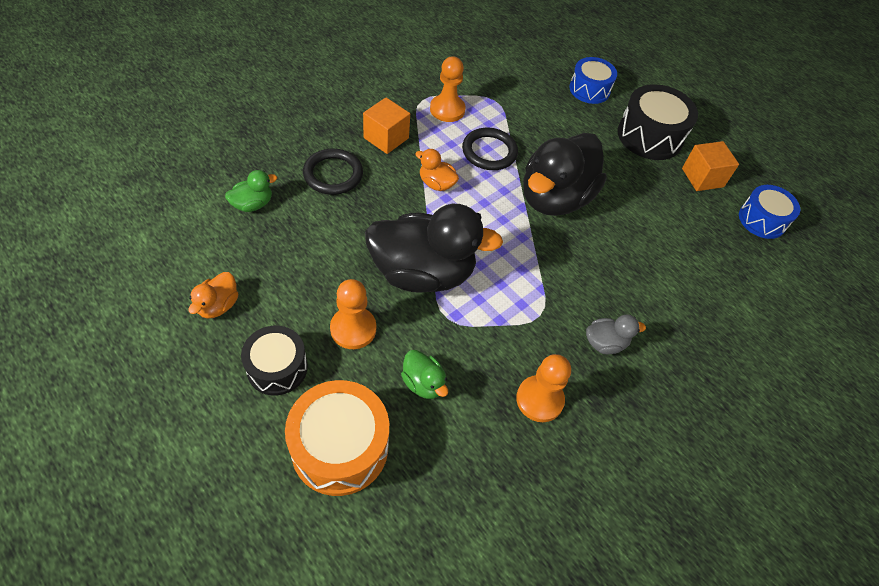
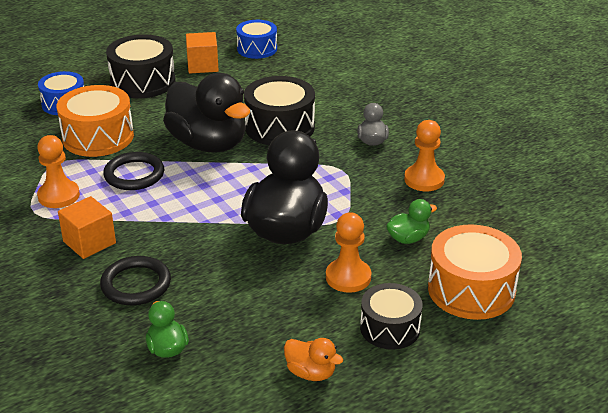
camera: 75 degrees left, 20 degrees down
orange duck [416,149,459,191] -> none
none -> orange drum [57,85,134,157]
none -> black drum [244,76,315,145]

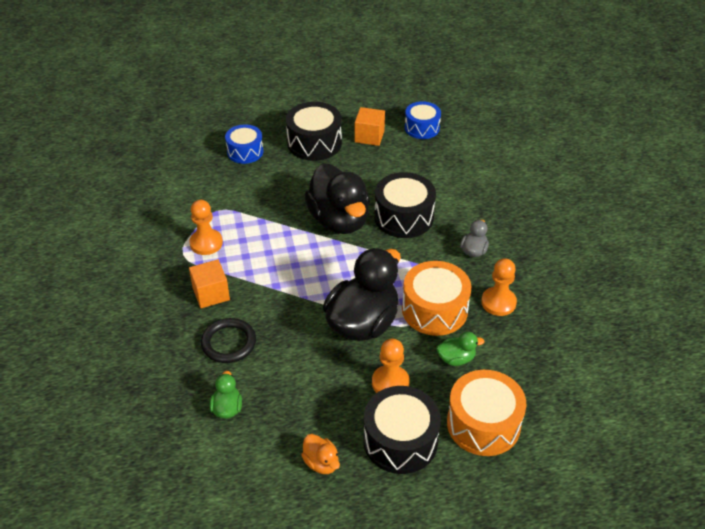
camera: 20 degrees right, 10 degrees up
orange drum [57,85,134,157] -> orange drum moved to [402,261,471,336]
black ring [103,152,164,190] -> none
black drum [360,283,423,350] -> black drum [363,386,441,474], size x1.52

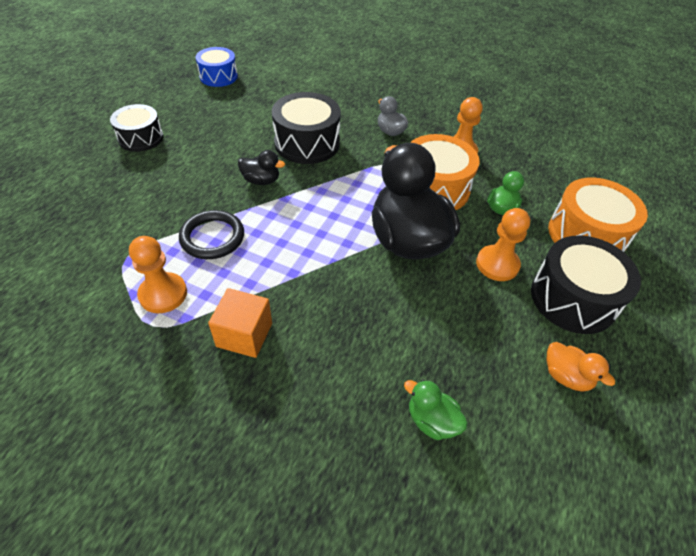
camera: 55 degrees left, 5 degrees up
black ring [201,318,256,363] -> black ring moved to [179,210,244,259]
blue drum [225,124,263,164] -> none
black drum [286,102,342,161] -> black drum [110,104,163,152], size x0.66
orange duck [301,434,340,474] -> orange duck turned 45 degrees clockwise [547,342,615,392]
black duck [304,163,370,234] -> black duck [238,150,285,185], size x0.43
orange cube [355,107,385,146] -> none

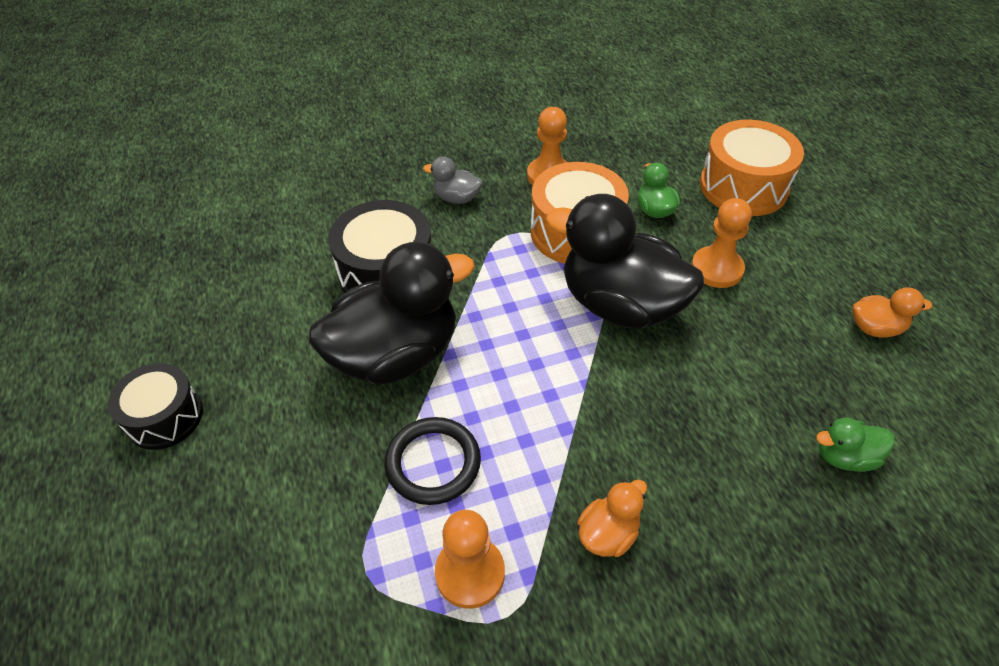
camera: 40 degrees left, 0 degrees up
blue drum [196,47,238,87] -> none
orange cube [208,288,272,358] -> orange duck [577,480,647,557]
black duck [238,150,285,185] -> black duck [309,242,475,385], size x2.31
black drum [531,235,641,334] -> none

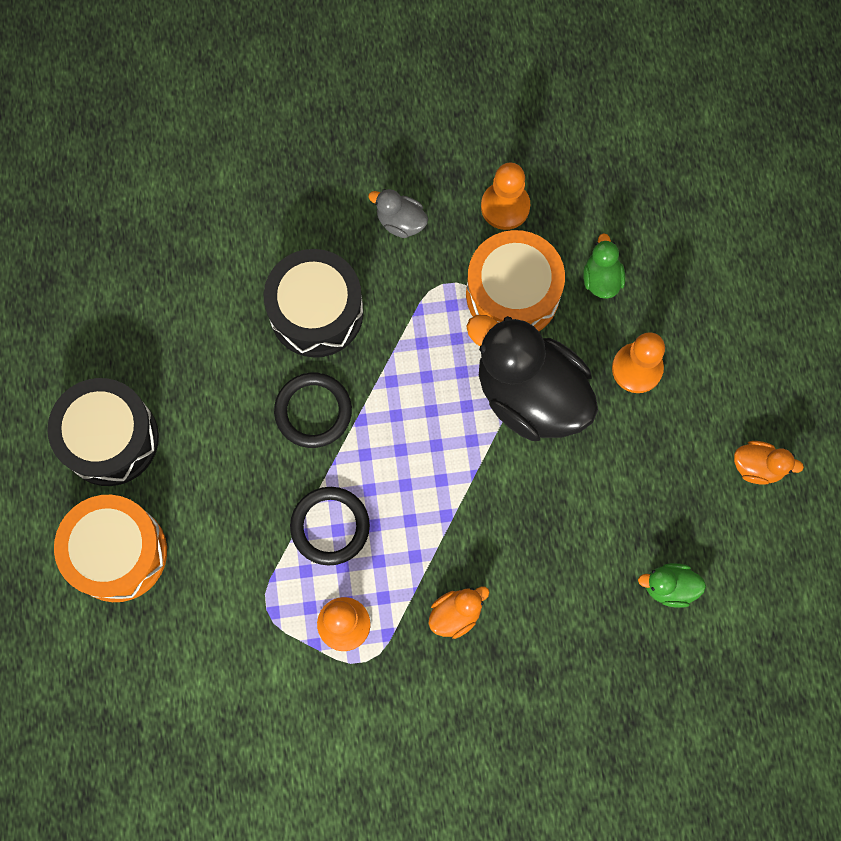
camera: 10 degrees right, 25 degrees up
black drum [108,363,203,450] -> black drum [47,378,159,486], size x1.52
black duck [309,242,475,385] -> black ring [274,373,352,448]
orange drum [700,120,804,216] -> orange drum moved to [54,495,167,602]

